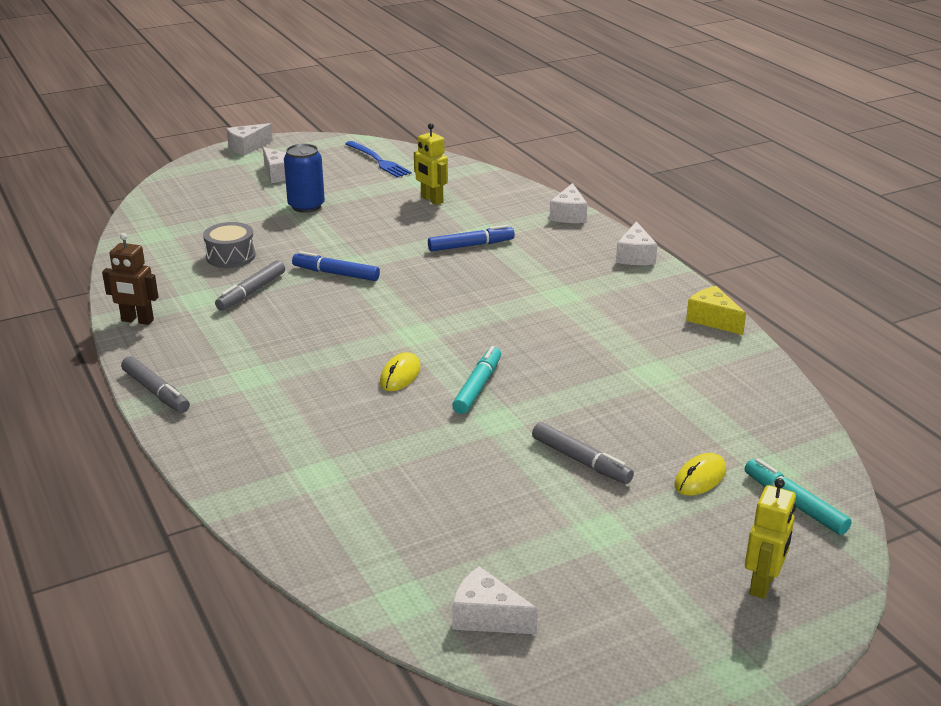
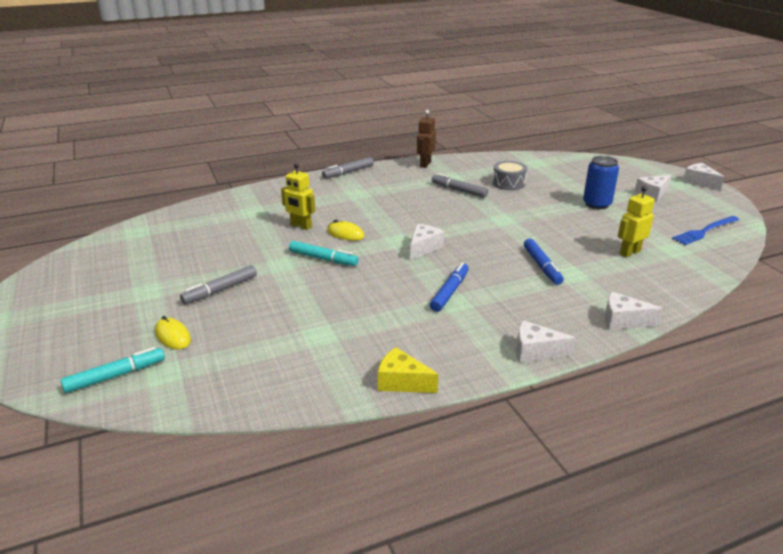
camera: 95 degrees right, 0 degrees up
blue marker [292,251,380,281] -> blue marker moved to [430,262,469,312]
white cheese [452,566,538,634] -> white cheese moved to [410,224,444,260]
yellow cheese [686,286,746,335] -> yellow cheese turned 120 degrees counterclockwise [378,347,438,393]
yellow robot [745,478,796,599] -> yellow robot moved to [281,163,315,230]

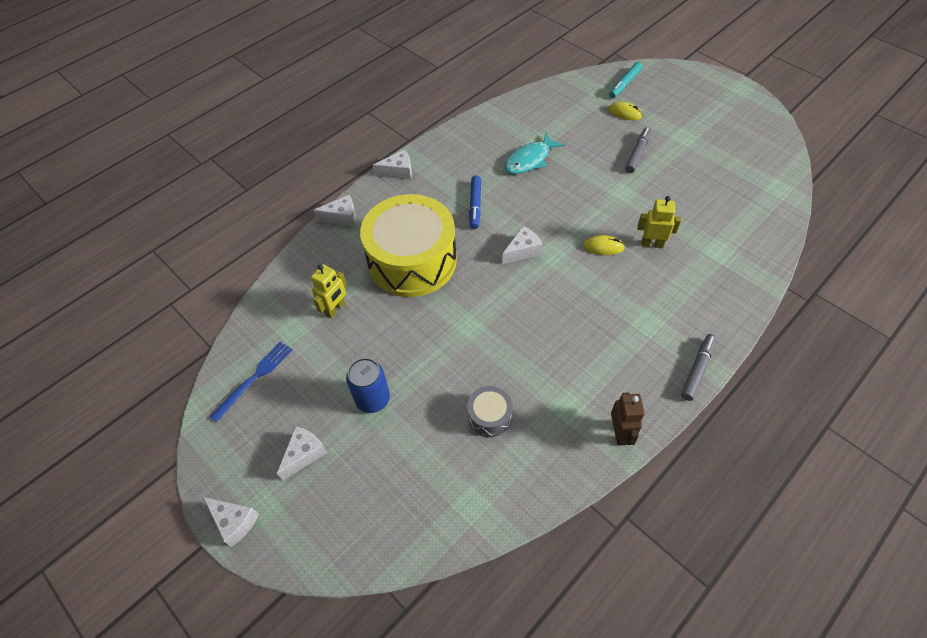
camera: 160 degrees right, 25 degrees up
turquoise marker [289,241,358,266] -> none
yellow cheese [378,347,438,393] -> none
white cheese [410,224,444,260] -> white cheese turned 135 degrees counterclockwise [502,226,543,264]
grey marker [432,173,488,198] -> none
blue marker [524,239,564,285] -> yellow drum [360,194,457,297]
none -> turquoise fish [504,133,565,174]

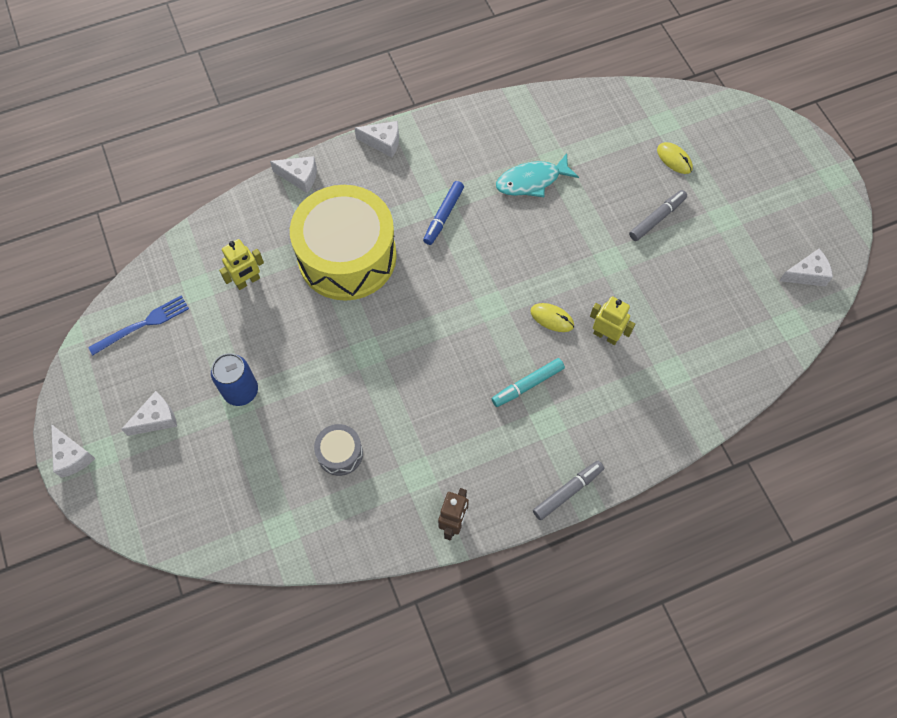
camera: 20 degrees right, 10 degrees up
white cheese [502,226,543,264] -> white cheese moved to [779,249,833,286]
turquoise marker [609,62,642,98] -> turquoise marker moved to [492,358,565,407]

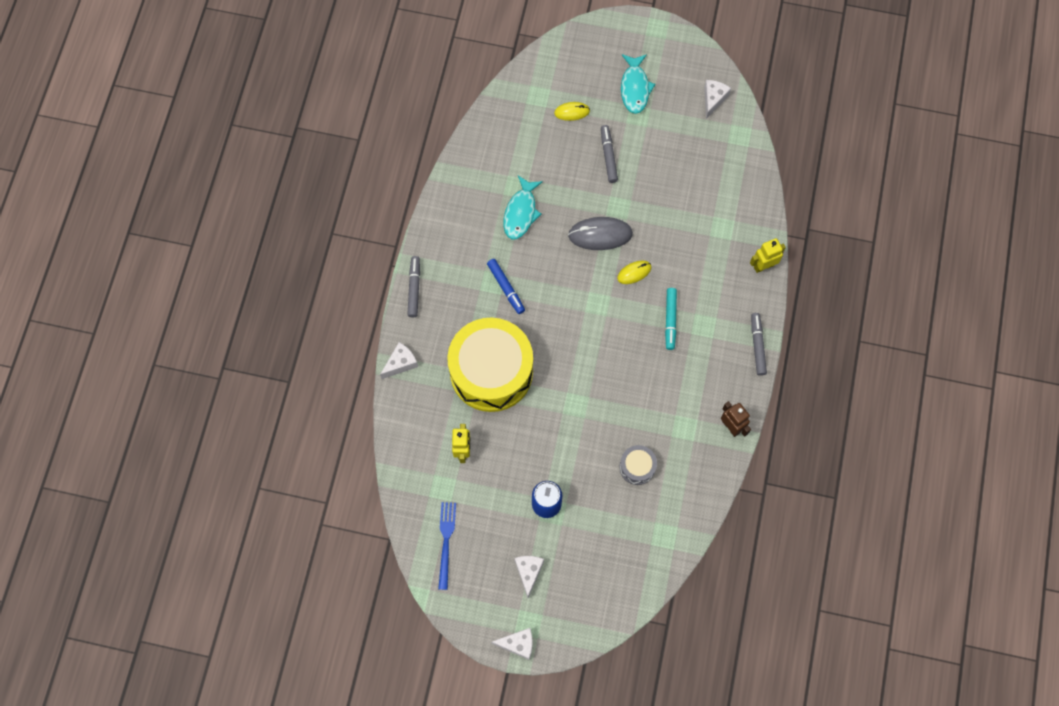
camera: 55 degrees left, 5 degrees up
white cheese [355,121,399,157] -> grey marker [407,256,420,317]
yellow robot [590,296,635,345] -> yellow robot moved to [750,238,786,273]
none -> grey mouse [568,217,633,250]
none -> turquoise fish [621,54,655,114]

